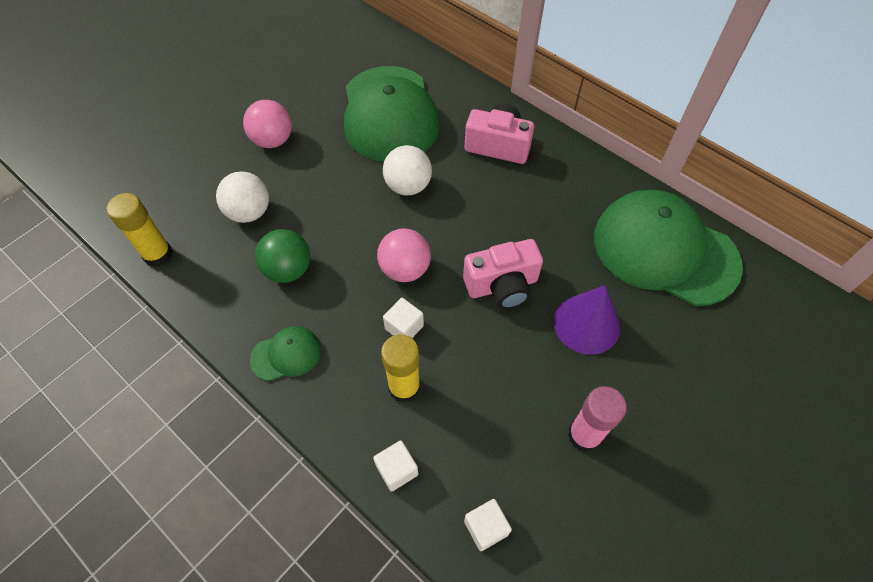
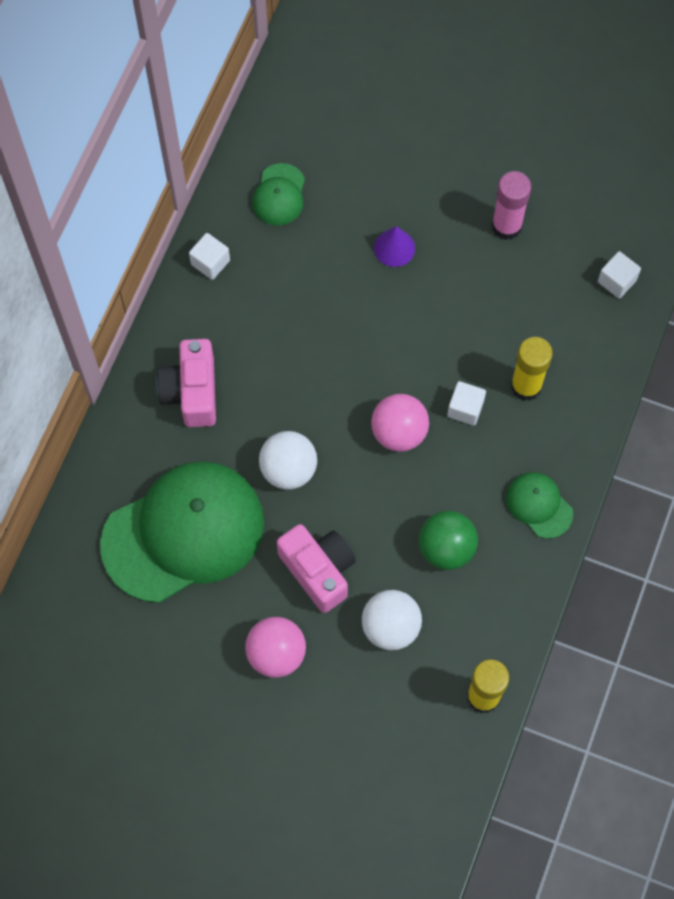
camera: 110 degrees left, 10 degrees up
white cube [373,440,418,492] -> white cube moved to [189,233,230,280]
pink camera [463,239,543,309] -> pink camera moved to [277,524,356,613]
purple cone [554,285,620,355] -> purple cone [374,226,415,267], size x0.62
green cap [594,190,743,306] -> green cap [252,163,305,226], size x0.44

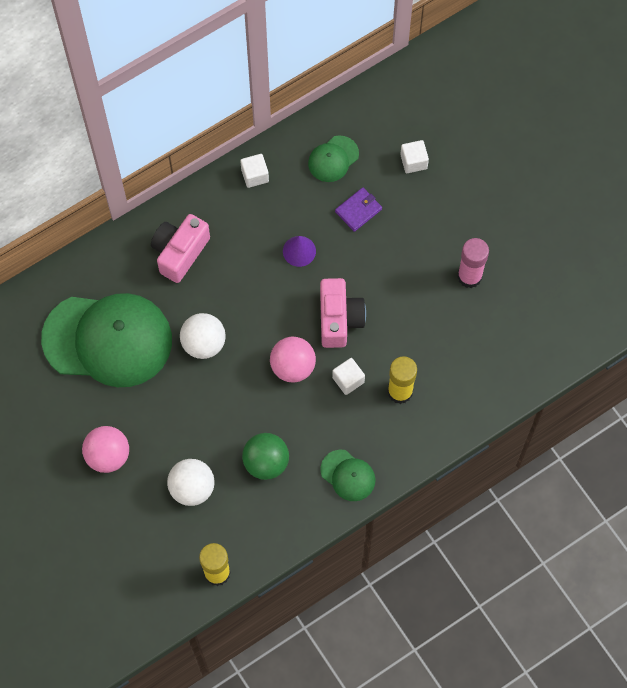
camera: 35 degrees right, 0 degrees up
pink camera [277,524,356,613] -> pink camera moved to [320,278,366,348]
purple cone [374,226,415,267] -> purple cone moved to [283,236,316,267]
green cap [506,472,573,539] -> green cap turned 135 degrees clockwise [321,450,375,501]
white cube [598,251,641,299] -> white cube moved to [400,140,429,173]
none -> purple wallet [335,187,382,232]

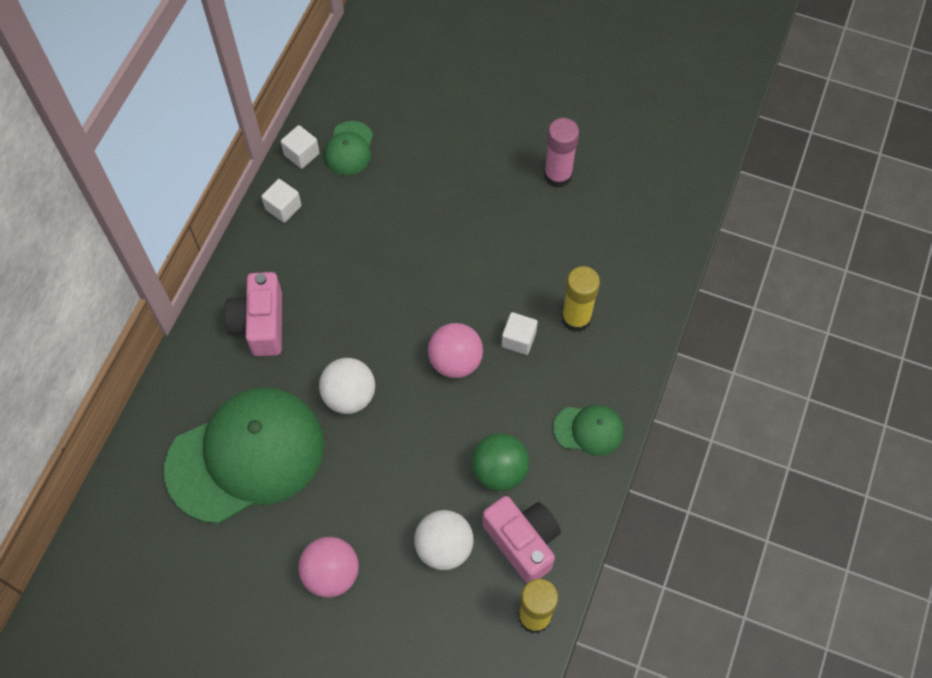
camera: 35 degrees left, 5 degrees down
purple cone [283,236,316,267] -> none
pink camera [320,278,366,348] -> pink camera moved to [482,496,561,583]
purple wallet [335,187,382,232] -> none
white cube [400,140,429,173] -> white cube moved to [281,125,320,169]

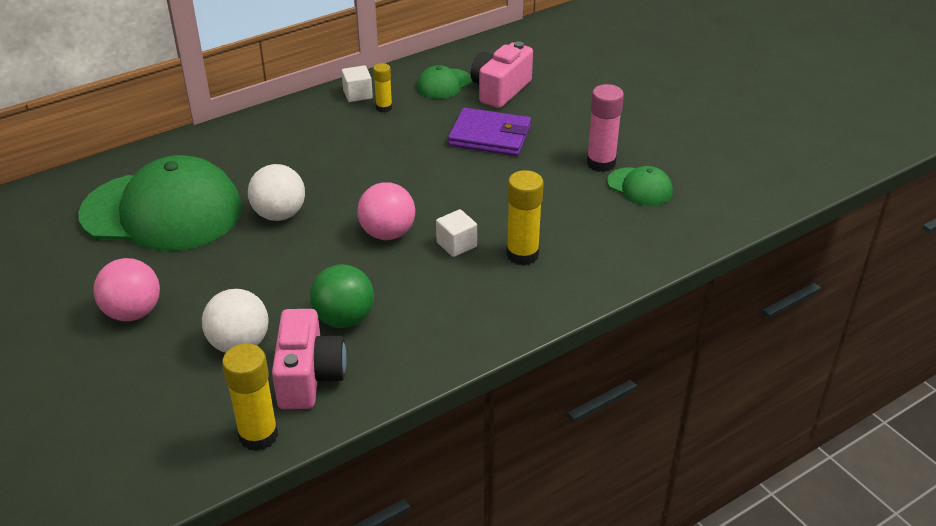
camera: 35 degrees right, 25 degrees down
pink camera [224,272,282,356] -> pink camera moved to [471,41,533,108]
white cube [281,125,320,169] -> none
green cap [553,405,624,456] -> green cap moved to [607,166,673,206]
none -> yellow glue stick [373,63,392,112]
none -> purple wallet [448,108,531,156]

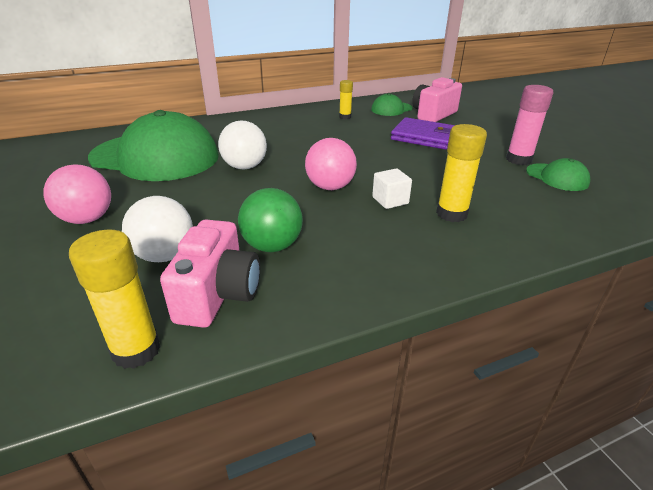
camera: 10 degrees right, 5 degrees down
white cube [342,65,373,102] -> none

